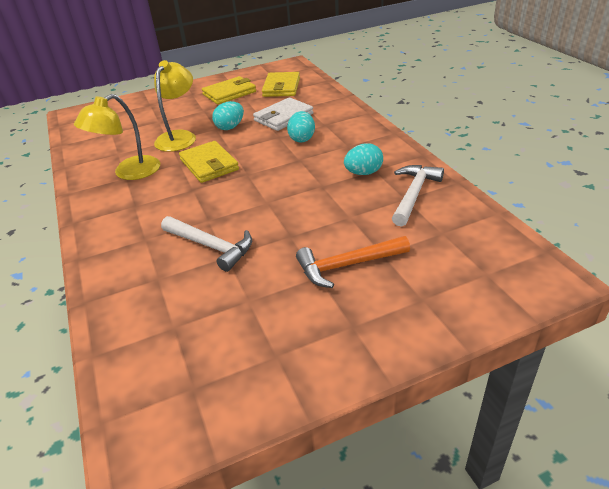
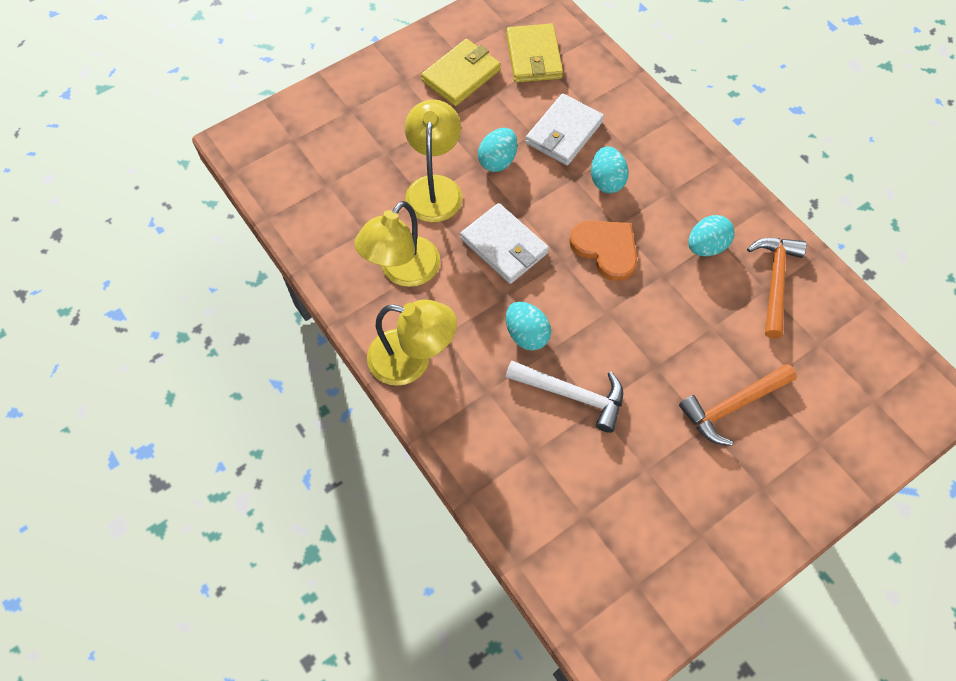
camera: 15 degrees left, 25 degrees up
yellow wallet [179,141,239,183] -> white wallet [460,203,549,284]
white hammer [392,165,444,227] -> orange hammer [747,238,807,339]
none -> yellow lamp [367,300,457,386]
none -> turquoise egg [506,301,551,351]
none -> orange heart [569,220,637,281]

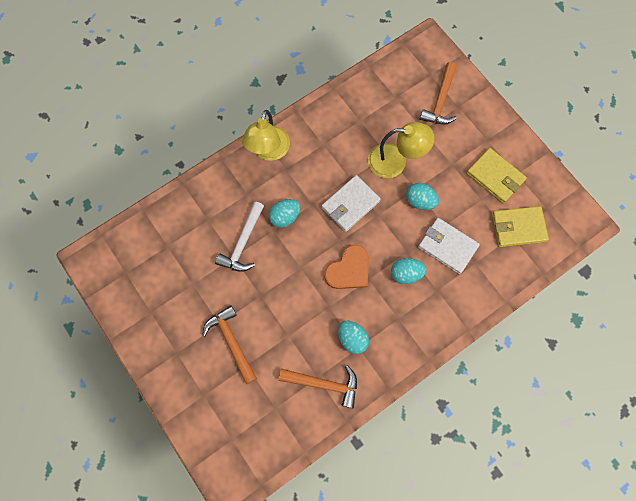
camera: 90 degrees right, 10 degrees up
yellow lamp [354,201,440,287] -> none
none -> orange hammer [420,62,457,124]

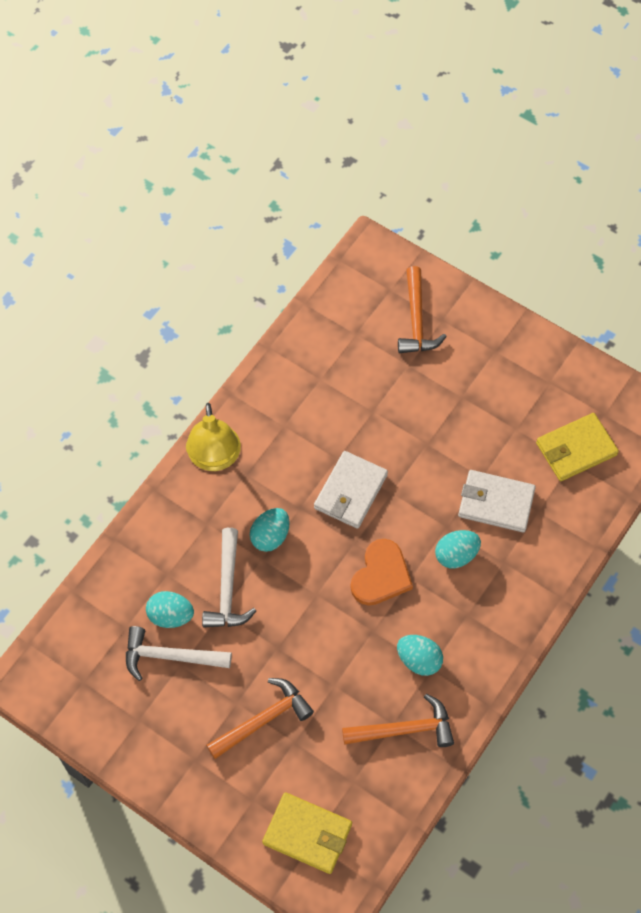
camera: 20 degrees left, 10 degrees down
orange hammer [202,306,257,384] -> orange hammer turned 105 degrees clockwise [206,678,314,759]
yellow lamp [368,122,435,178] -> none
turquoise egg [406,183,439,210] -> turquoise egg moved to [146,591,194,628]
yellow wallet [467,148,527,203] -> yellow wallet moved to [262,792,352,874]
none -> white hammer [126,626,232,681]

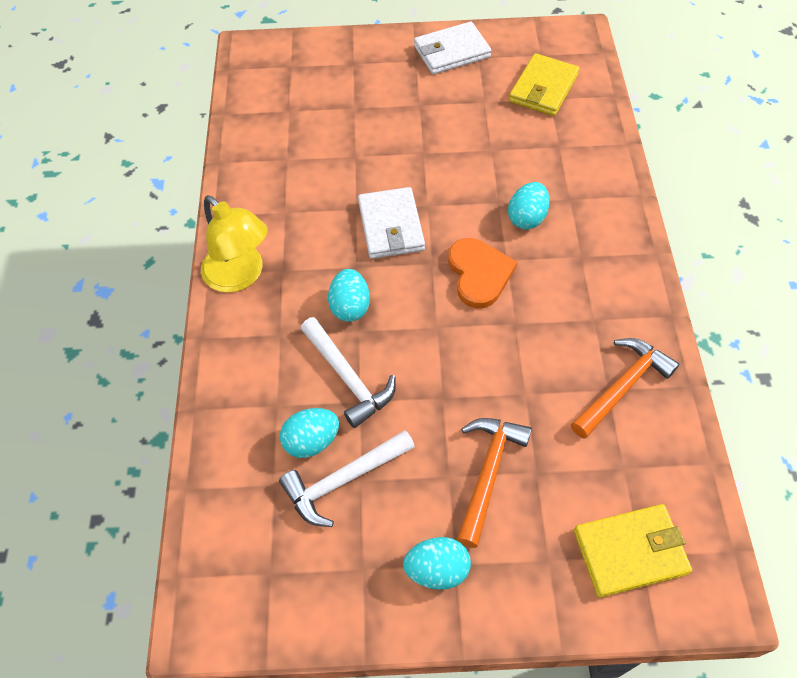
camera: 35 degrees left, 5 degrees down
turquoise egg [397,635,443,676] -> turquoise egg moved to [403,537,471,590]
orange hammer [398,266,447,353] -> none
white wallet [458,470,536,532] -> white wallet moved to [414,22,491,74]

